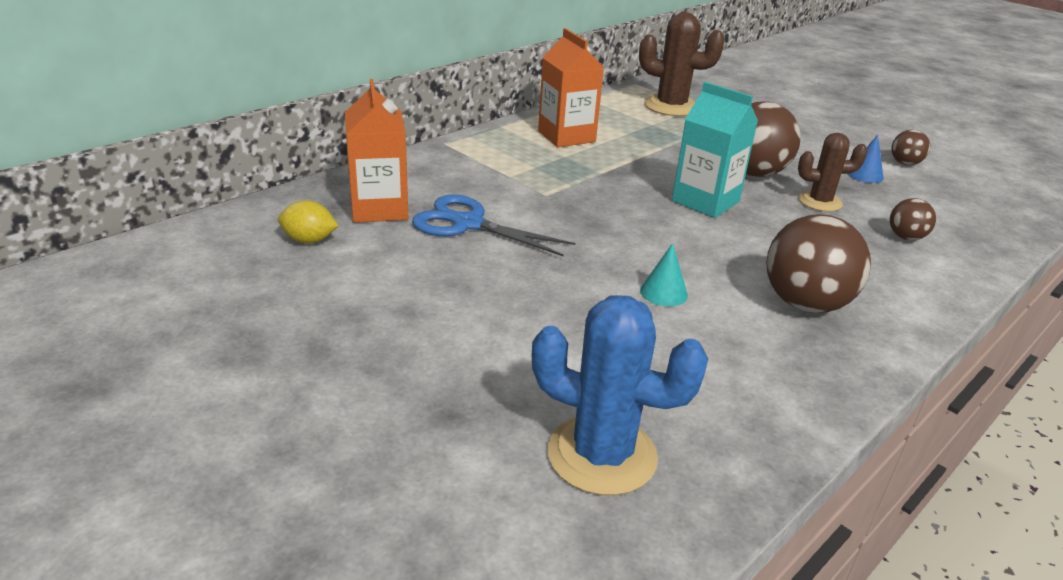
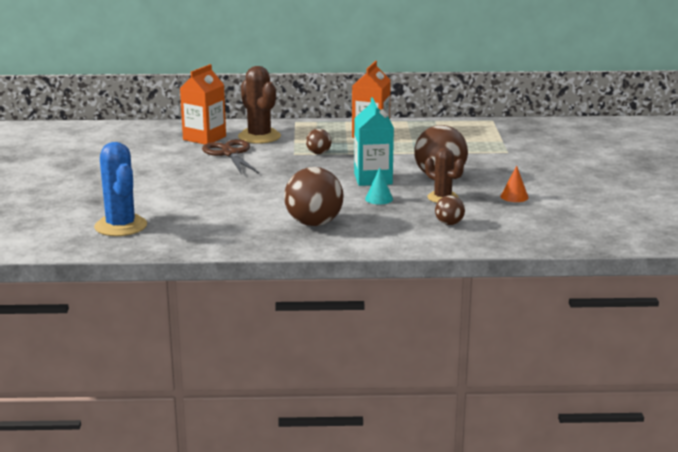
camera: 45 degrees right, 10 degrees down
yellow lemon [278,200,338,244] -> none
blue scissors [412,195,575,257] -> brown scissors [202,139,259,173]
brown cactus [639,12,725,116] -> brown cactus moved to [238,66,281,144]
turquoise cone [640,243,688,306] -> turquoise cone moved to [365,167,393,204]
blue cone [847,135,884,183] -> orange cone [501,165,529,202]
brown ball [891,130,930,165] -> brown ball moved to [306,129,332,154]

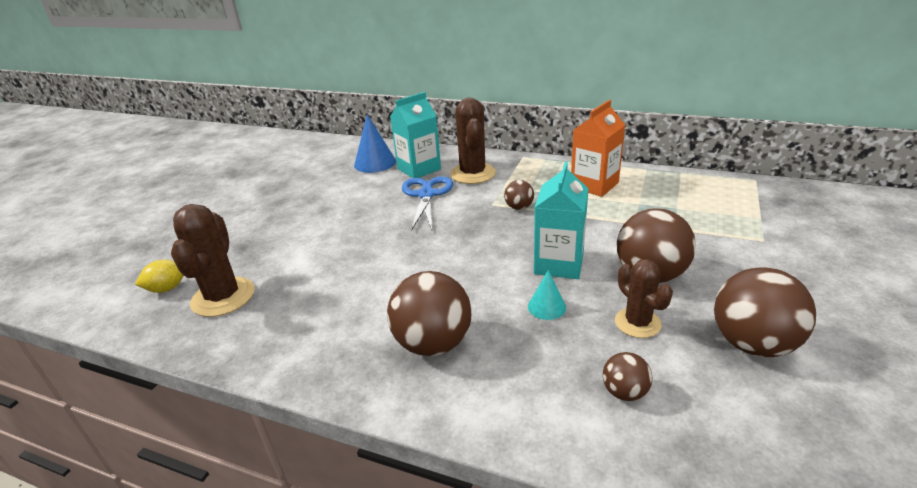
camera: 25 degrees right, 10 degrees up
blue cactus [94,142,147,236] -> brown cactus [171,204,255,317]
orange carton [180,64,226,145] -> turquoise carton [390,92,441,178]
brown scissors [202,139,259,173] -> blue scissors [402,176,453,231]
orange cone [501,165,529,202] -> brown ball [714,267,816,357]
none -> yellow lemon [135,260,184,293]
none -> blue cone [354,114,396,173]

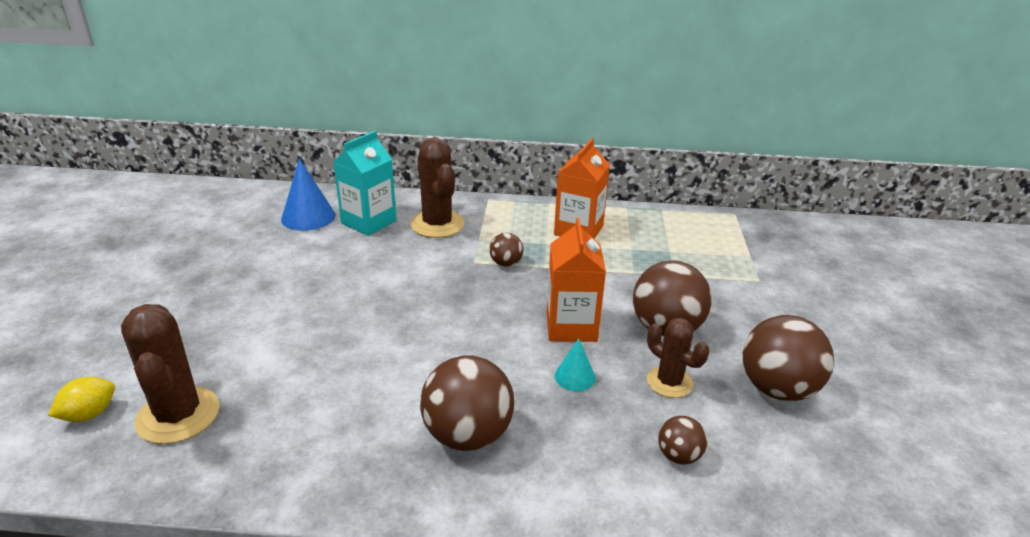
camera: 20 degrees left, 0 degrees up
blue scissors [402,176,453,231] -> none
turquoise carton [534,161,589,279] -> orange carton [547,218,606,342]

